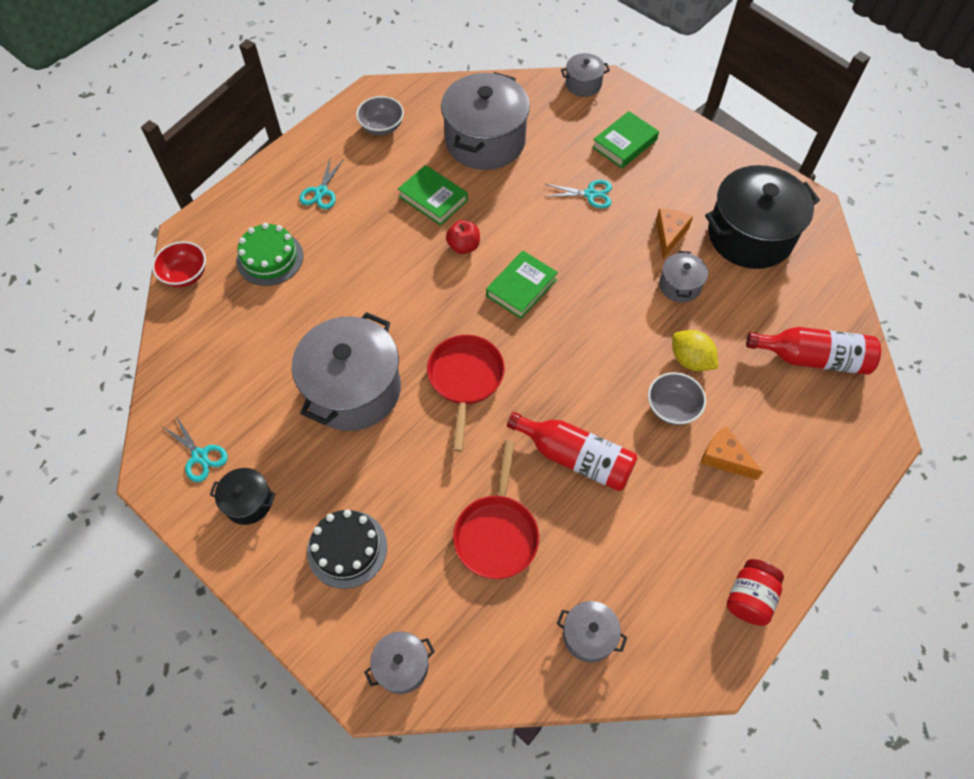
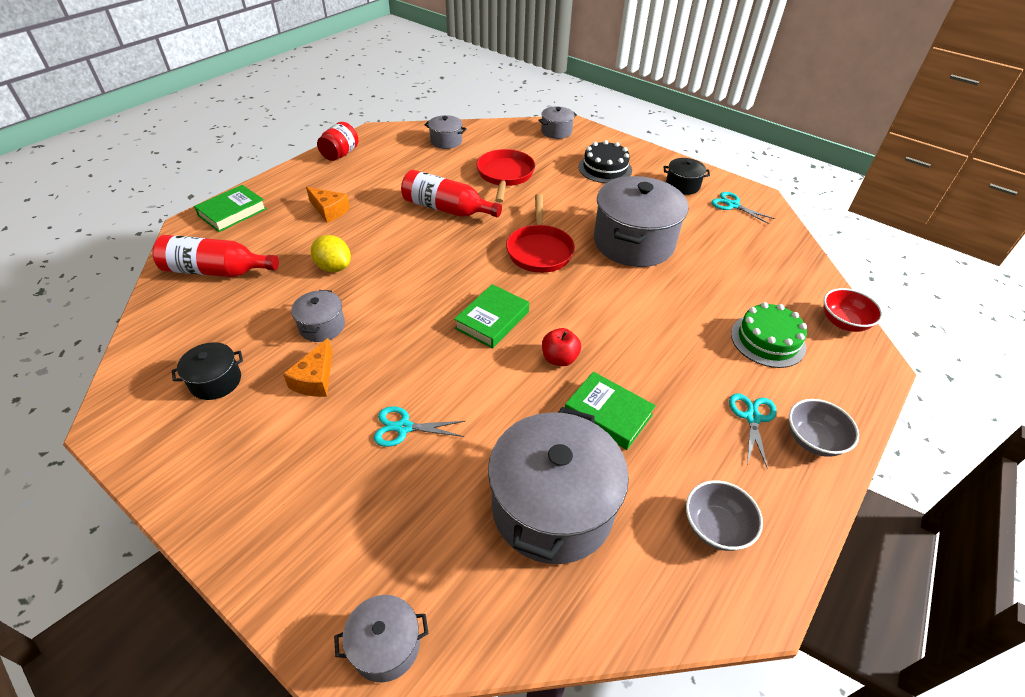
camera: 175 degrees right, 15 degrees down
green book [592,111,659,168] -> green book moved to [194,185,267,232]
grey bowl [648,372,706,425] -> grey bowl moved to [789,399,859,457]
black pot [705,165,820,269] -> black pot [172,342,243,400], size x0.47

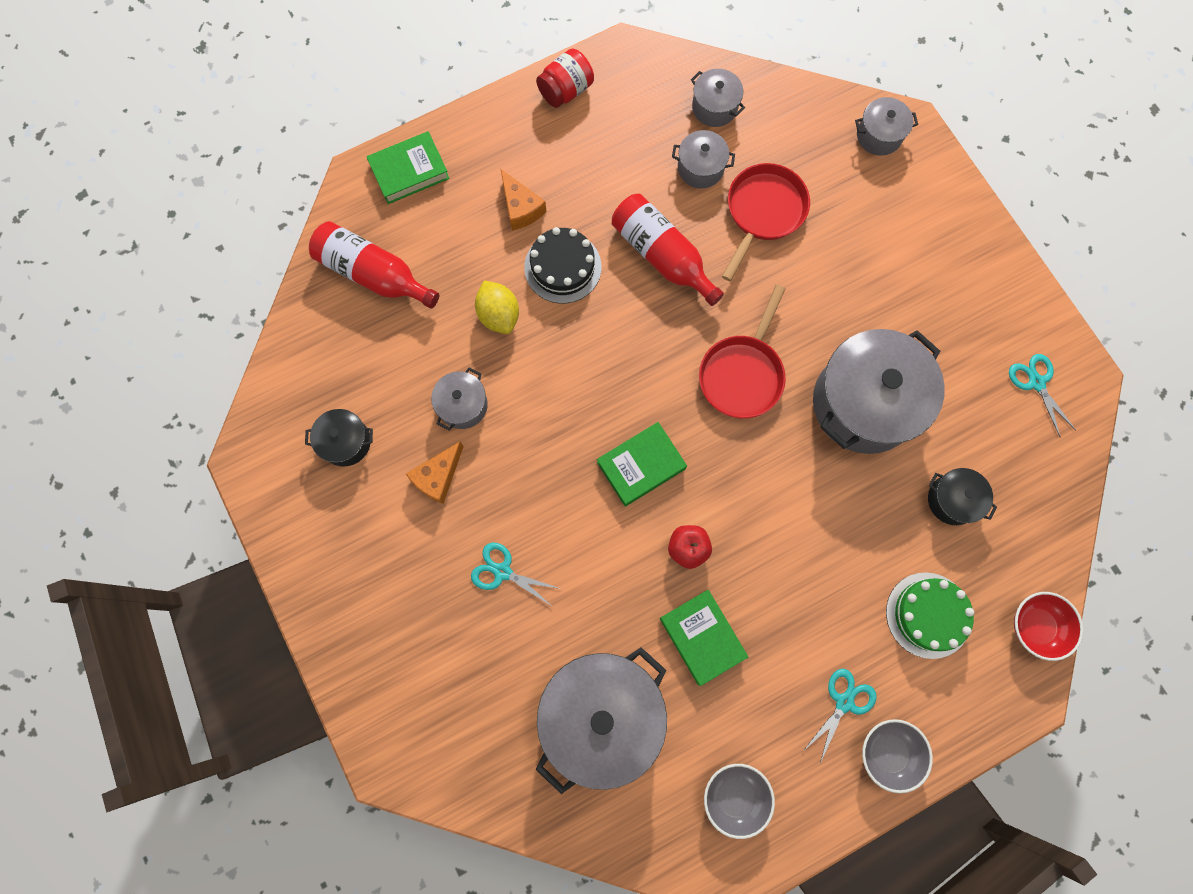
camera: 25 degrees right, 30 degrees up
grey pot [334,595,429,682] -> grey pot moved to [672,130,735,188]
black cake [578,140,632,183] -> black cake moved to [524,227,601,303]
black pot [664,158,710,195] -> black pot moved to [928,468,997,525]

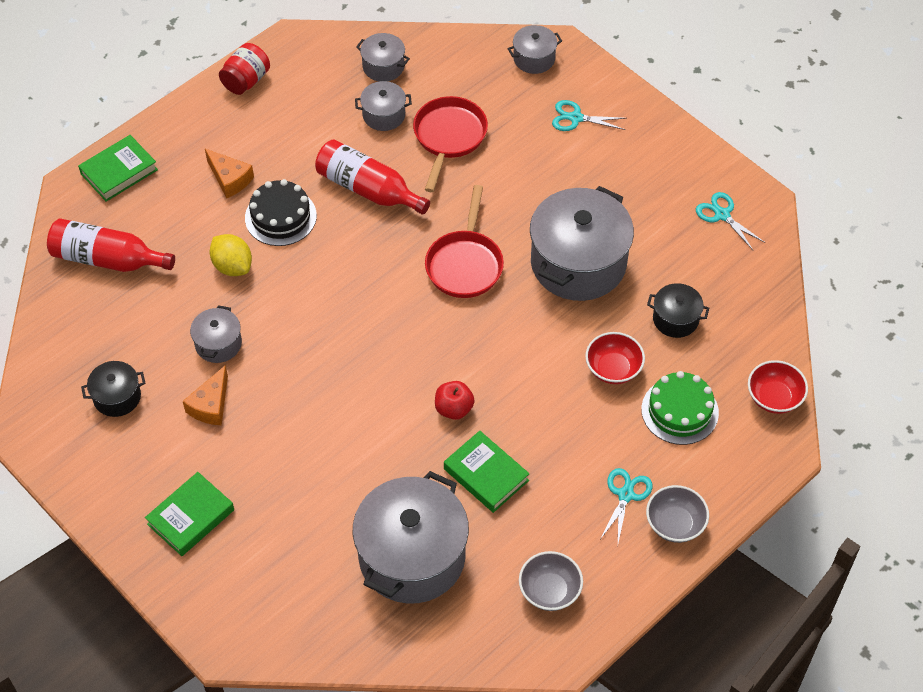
camera: 15 degrees left, 20 degrees down
turquoise scissors [471,542,561,607] -> turquoise scissors moved to [552,100,626,131]
green book [597,422,687,506] -> green book moved to [145,472,234,556]
none -> red bowl [585,332,645,384]

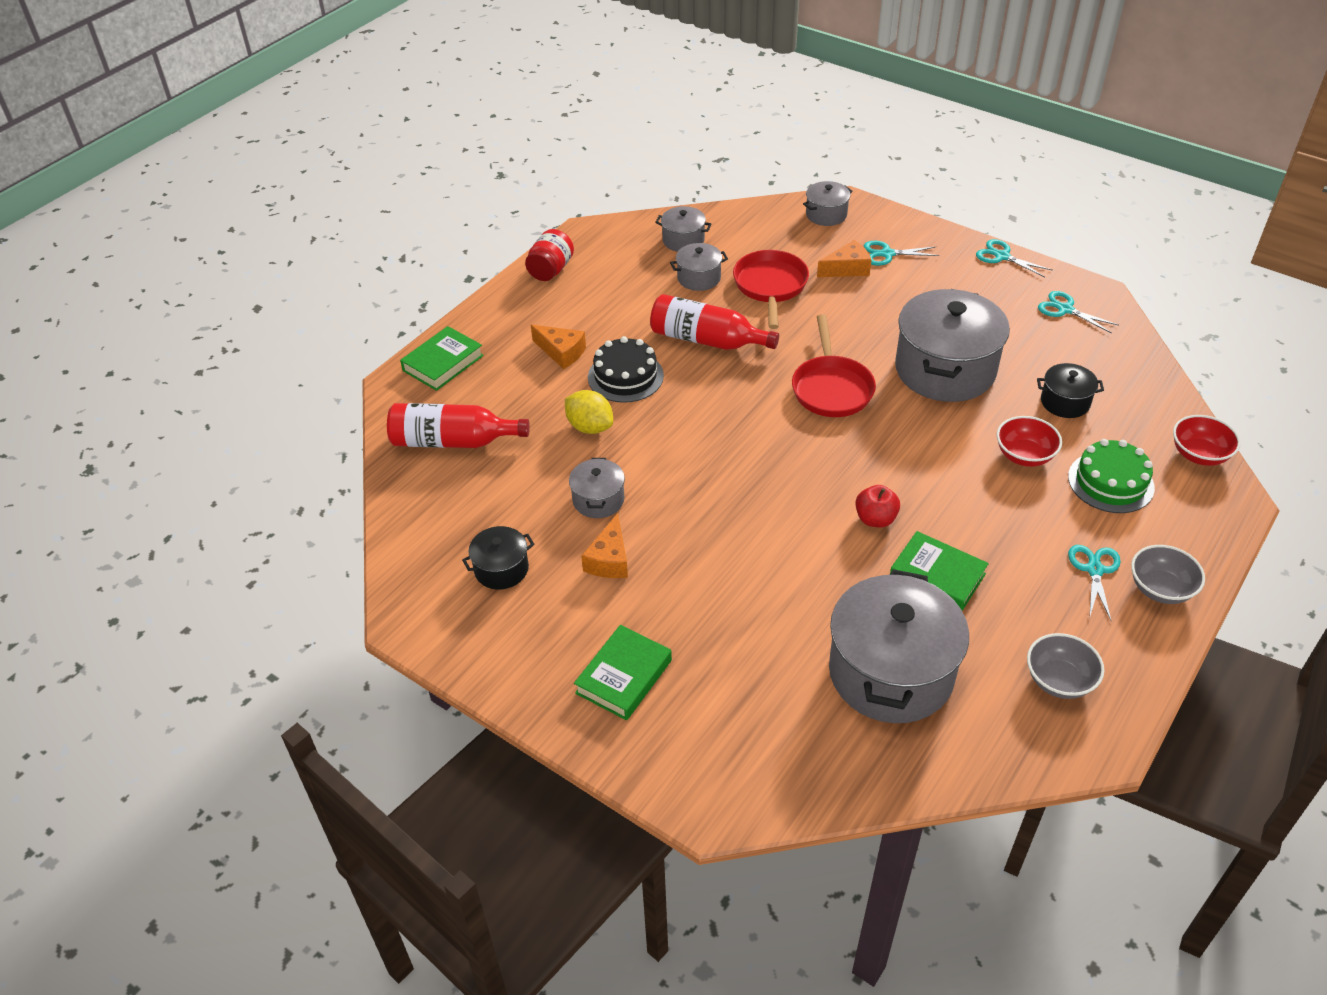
camera: 10 degrees left, 10 degrees down
none -> orange cheese [817,240,871,277]
none -> turquoise scissors [976,239,1052,278]

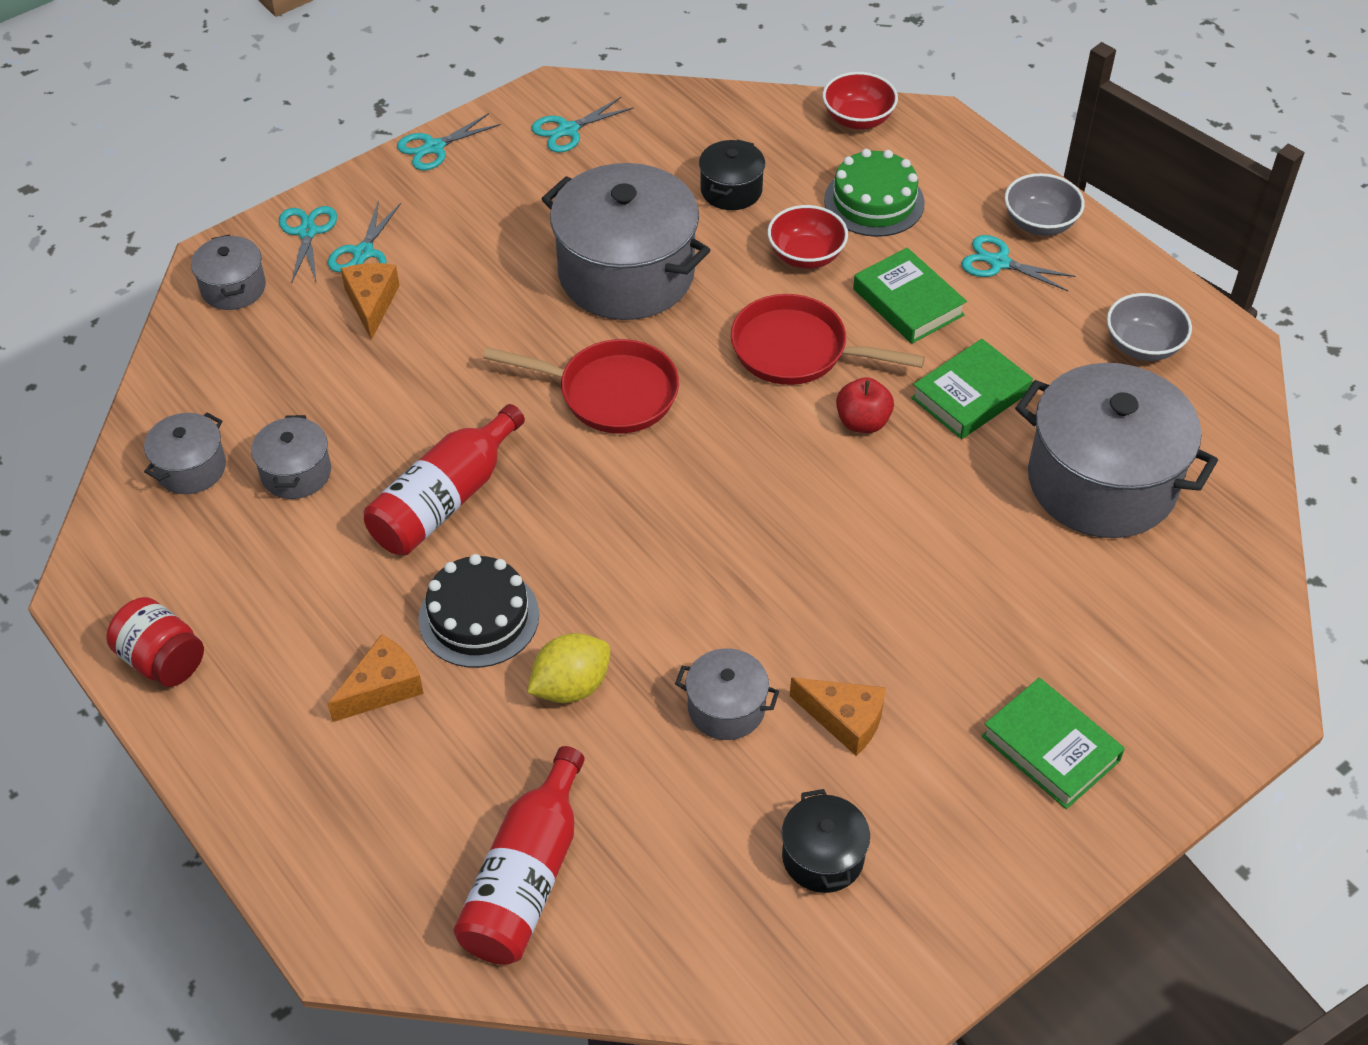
camera: 75 degrees left, 5 degrees up
green book [400,326,484,391] -> green book moved to [853,248,967,344]
red pan [733,250,809,329] -> red pan moved to [731,294,925,385]
none -> turquoise scissors [279,206,337,283]

